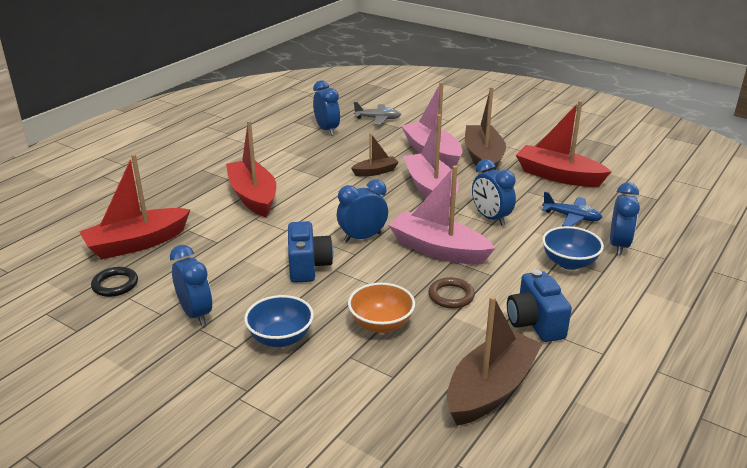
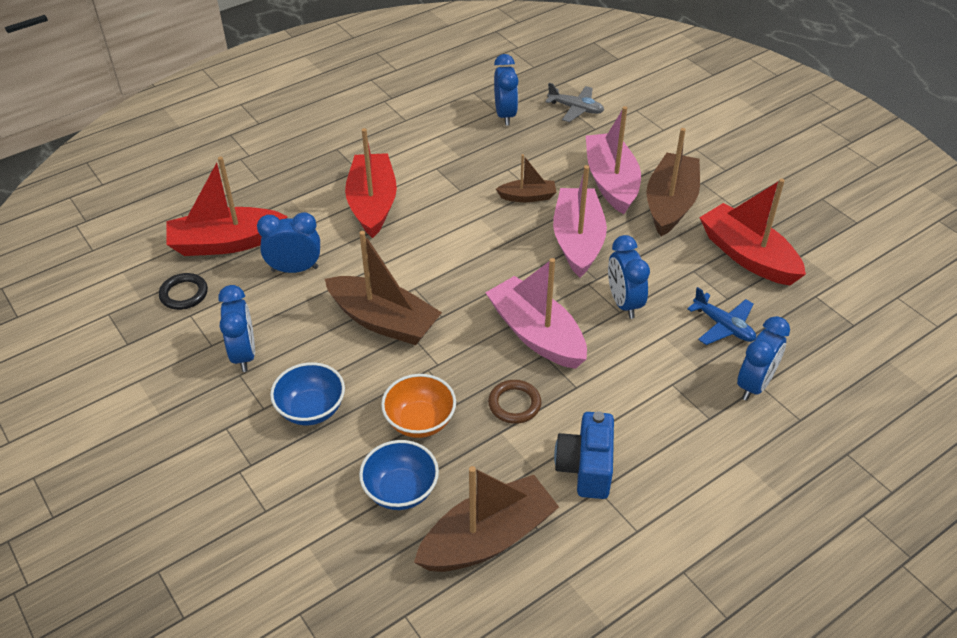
camera: 20 degrees right, 15 degrees up
blue camera [288,221,333,283] -> brown boat [325,231,442,345]
blue clock [337,179,388,242] -> blue clock moved to [257,212,320,273]
blue bowl [542,226,604,270] -> blue bowl moved to [359,440,439,510]

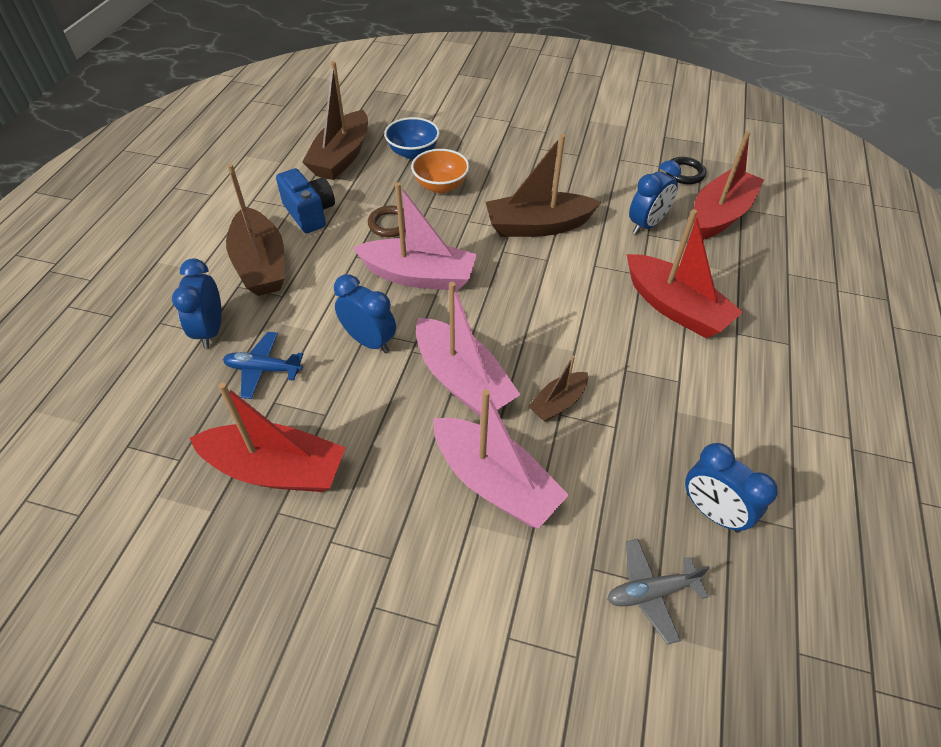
camera: 140 degrees right, 5 degrees up
blue clock [218,285,255,372] -> none
blue bowl [270,362,345,425] -> none
brown boat [646,128,700,236] -> brown boat moved to [226,164,285,296]

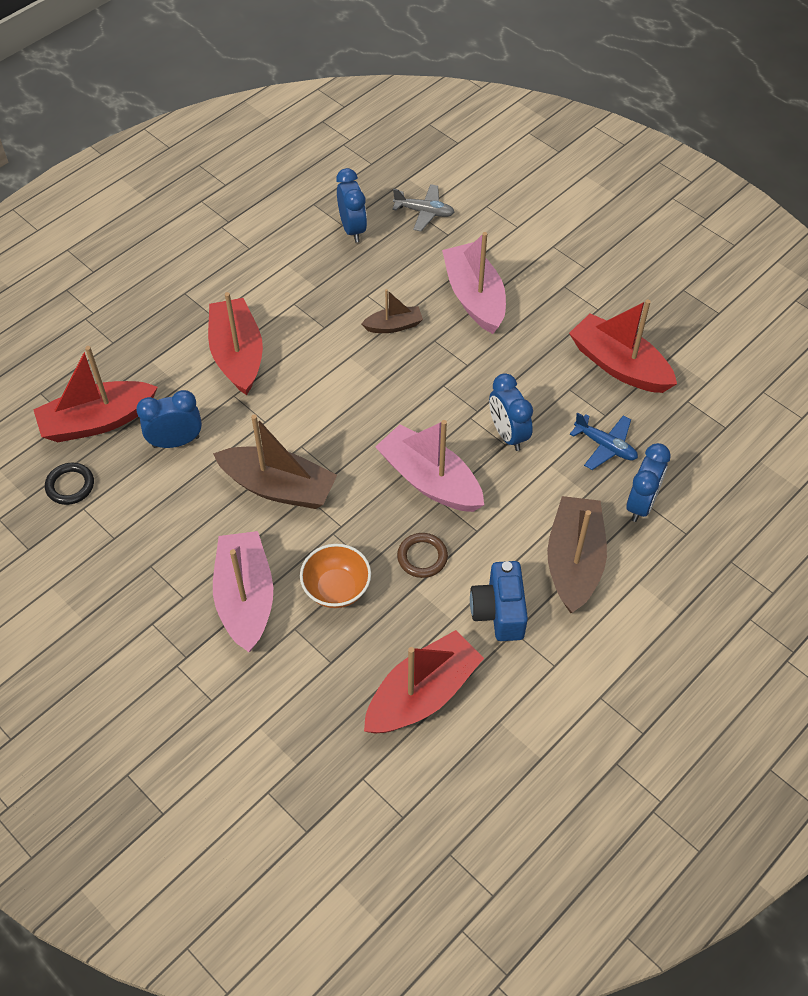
camera: 150 degrees left, 5 degrees up
brown boat [302,61,368,180] -> red boat [364,630,484,734]
blue bowl [384,117,440,159] -> none
pink boat [416,282,521,417] -> pink boat moved to [213,531,273,652]

